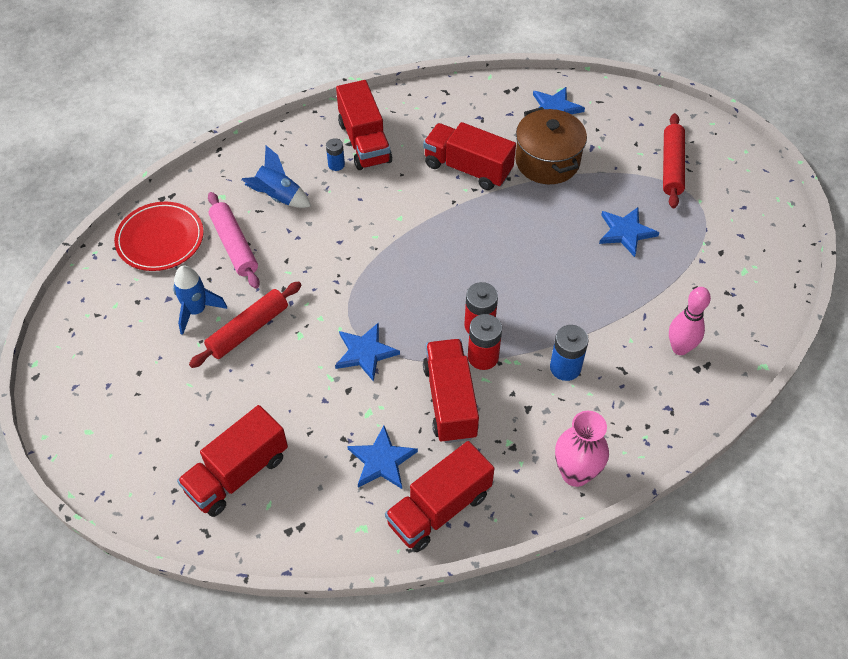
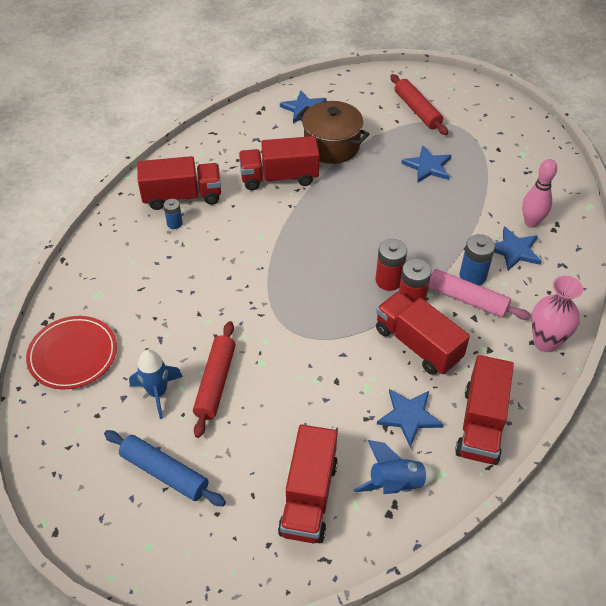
camera: 35 degrees left, 5 degrees down
pink rolling pin [208,192,260,289] -> pink rolling pin moved to [428,269,531,320]
blue rocket [242,146,311,208] -> blue rocket moved to [354,440,437,494]
blue star [335,322,400,382] -> blue star moved to [494,226,542,271]
red truck [336,80,392,170] -> red truck turned 45 degrees counterclockwise [137,156,221,210]
none -> blue rolling pin [104,430,226,506]

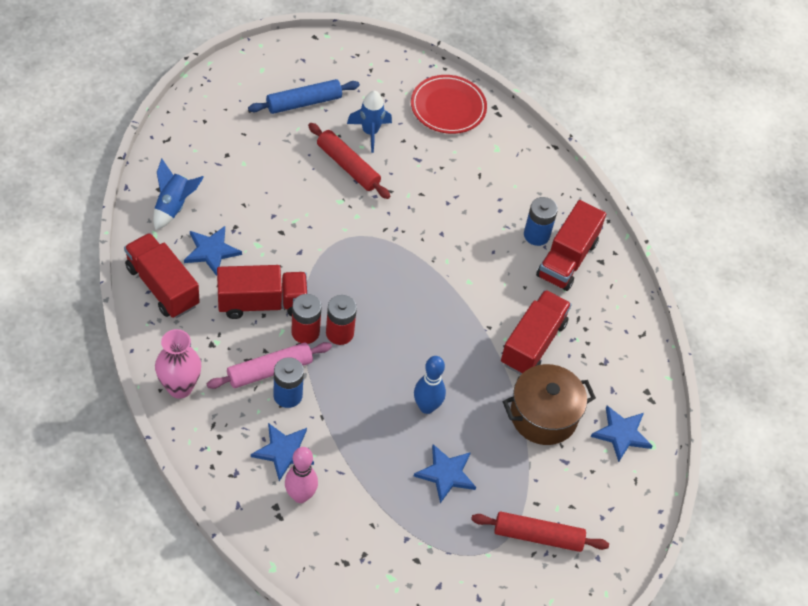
camera: 120 degrees right, 5 degrees up
blue battery [163,199,183,229] -> blue battery [524,197,558,246], size x1.63
red truck [278,425,338,543] -> none
none -> blue bowling pin [414,356,446,414]

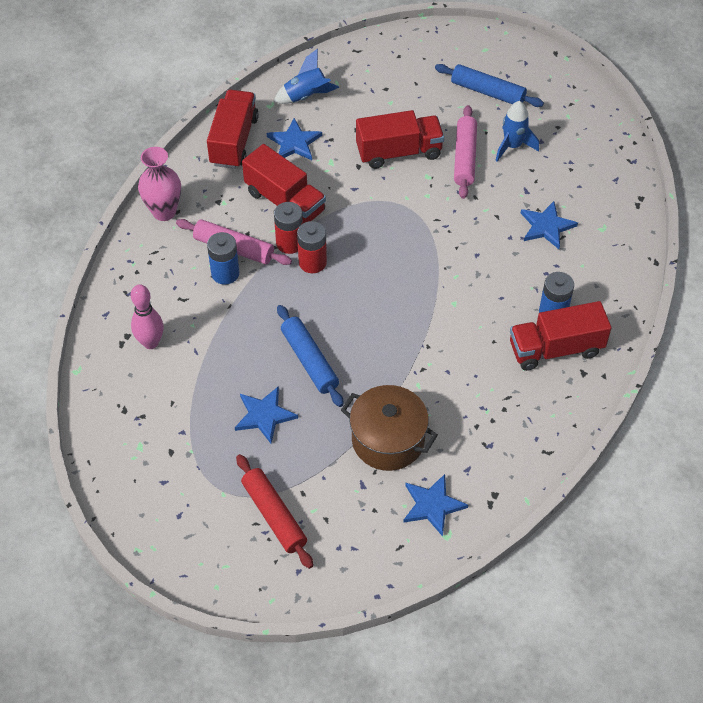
camera: 55 degrees right, 0 degrees up
blue star [251,423,314,481] -> blue star moved to [521,201,578,249]
red rolling pin [308,123,390,199] -> pink rolling pin [454,105,477,199]
red plate [411,75,487,134] -> none
blue bowling pin [414,356,446,414] -> blue rolling pin [277,305,344,407]
red truck [501,290,572,375] -> red truck moved to [356,110,444,169]

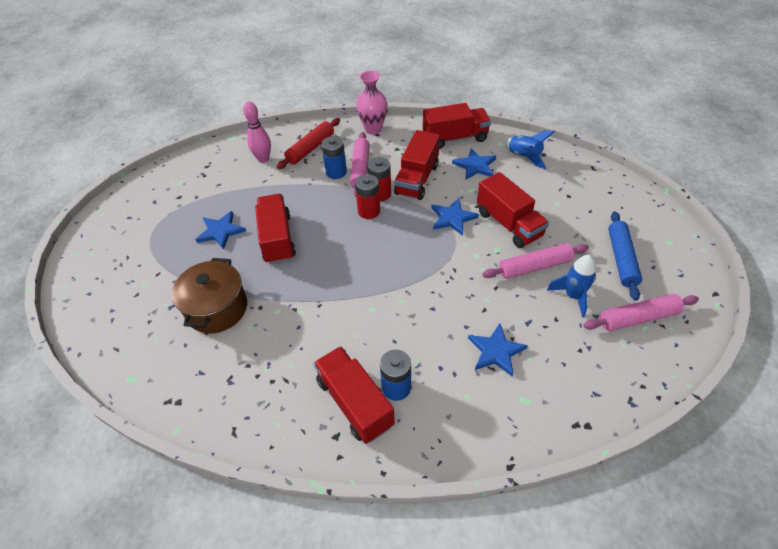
camera: 70 degrees right, 5 degrees down
red rolling pin [236,454,313,569] -> red rolling pin moved to [277,118,340,169]
blue rolling pin [277,305,344,407] -> red truck [255,194,296,264]
blue star [403,474,468,537] -> blue star moved to [431,198,479,236]
none -> pink rolling pin [583,294,699,331]

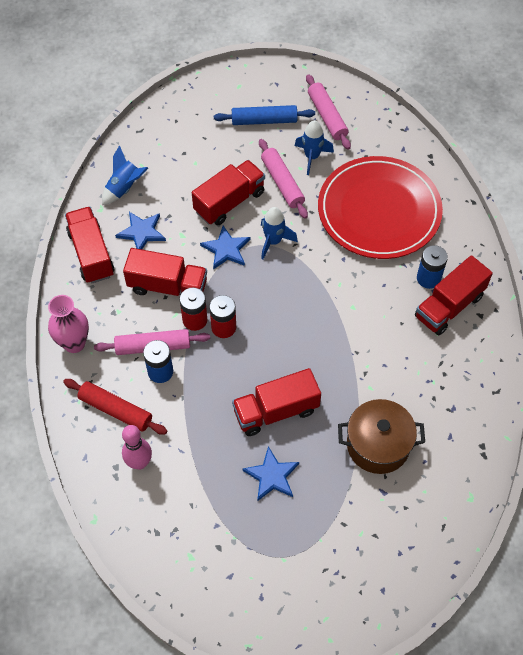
camera: 100 degrees left, 10 degrees up
blue star [468,323,528,377] -> red plate [318,156,443,259]
none -> blue rocket [261,207,298,259]

